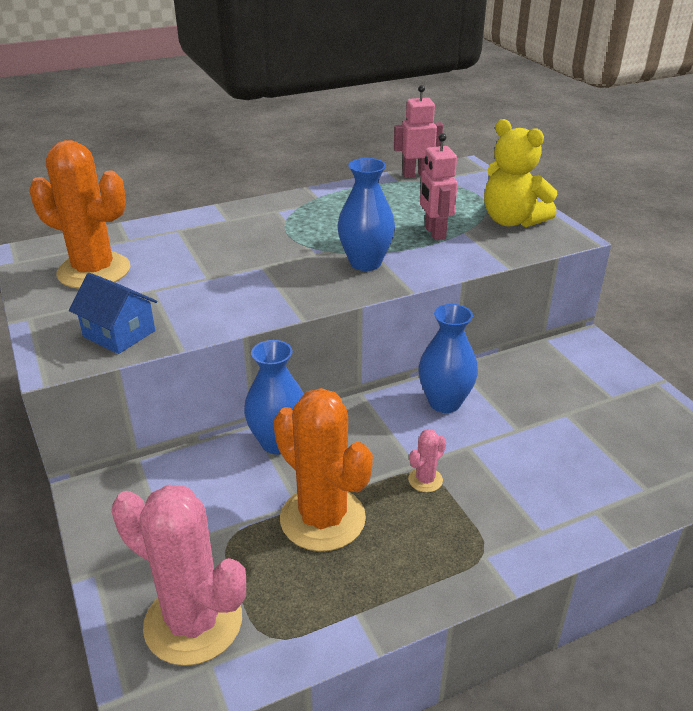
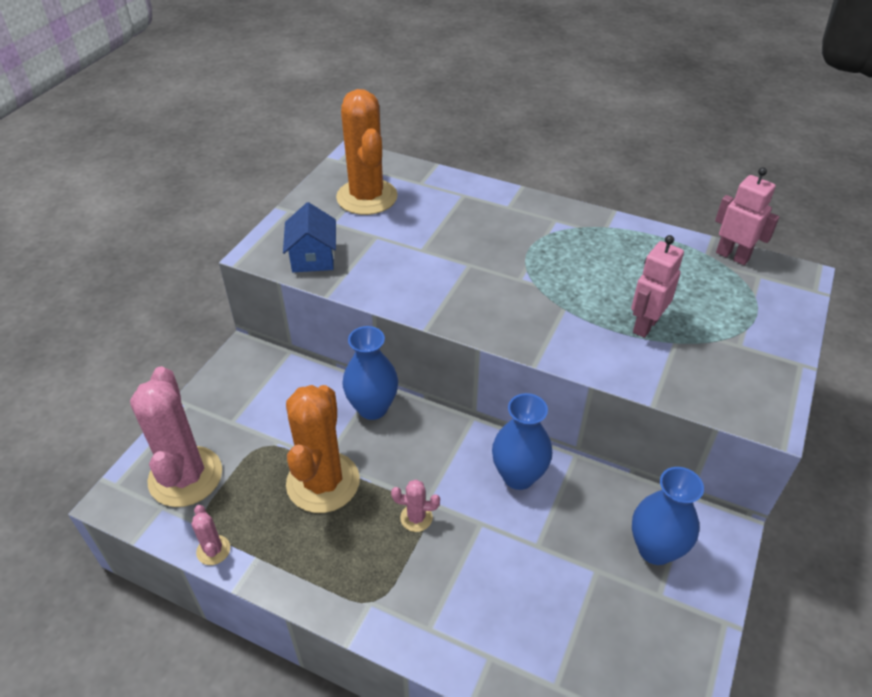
camera: 50 degrees right, 10 degrees up
blue vase [337,158,395,271] -> blue vase moved to [632,467,704,565]
yellow teddy bear [484,119,557,227] -> none
none -> pink cactus [192,505,230,565]

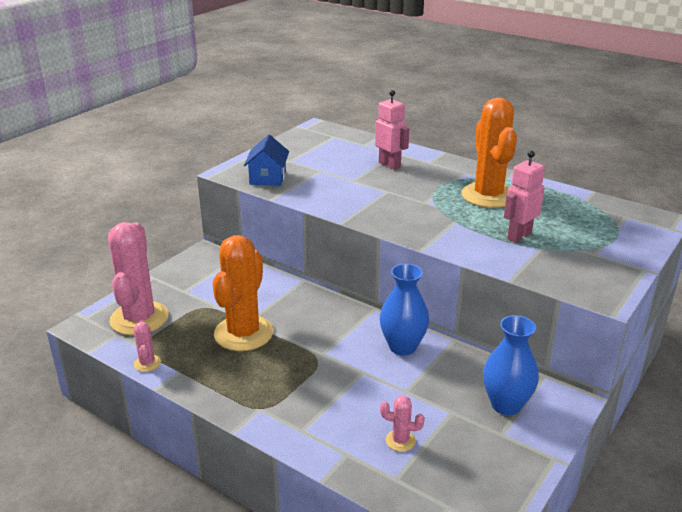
camera: 10 degrees right, 15 degrees down
orange cactus [336,89,398,215] -> orange cactus moved to [461,98,517,208]
blue vase [342,326,398,420] -> none
pink cactus [391,480,440,532] -> pink cactus moved to [380,396,425,452]
pink robot [715,167,779,265] -> pink robot moved to [375,90,409,170]

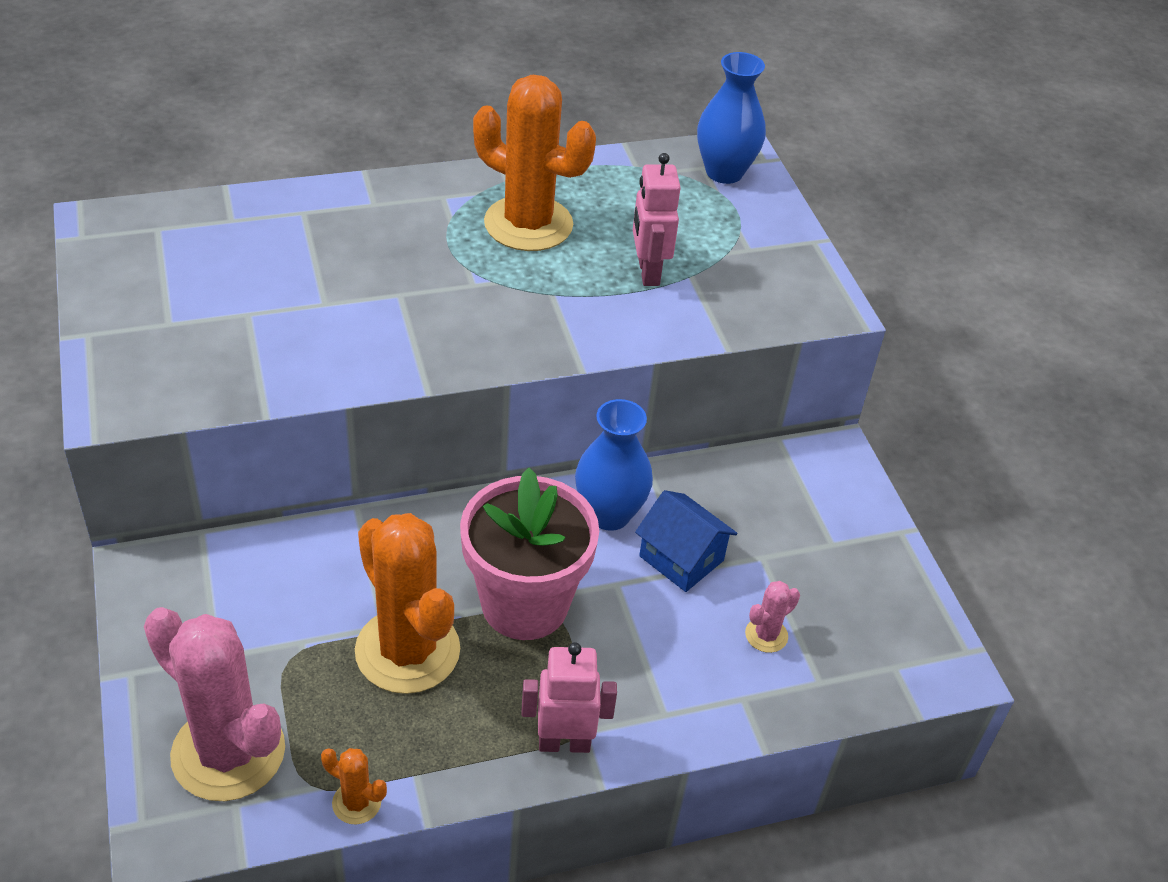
camera: 55 degrees left, 15 degrees up
pink cactus [133,320,161,372] -> orange cactus [321,748,387,824]
blue house [244,135,289,186] -> blue house moved to [635,490,738,592]
pink robot [375,90,409,170] -> pink robot moved to [522,642,617,753]
blue vase [483,315,539,415] -> blue vase moved to [697,52,766,184]
none -> pink flower pot [460,468,599,640]

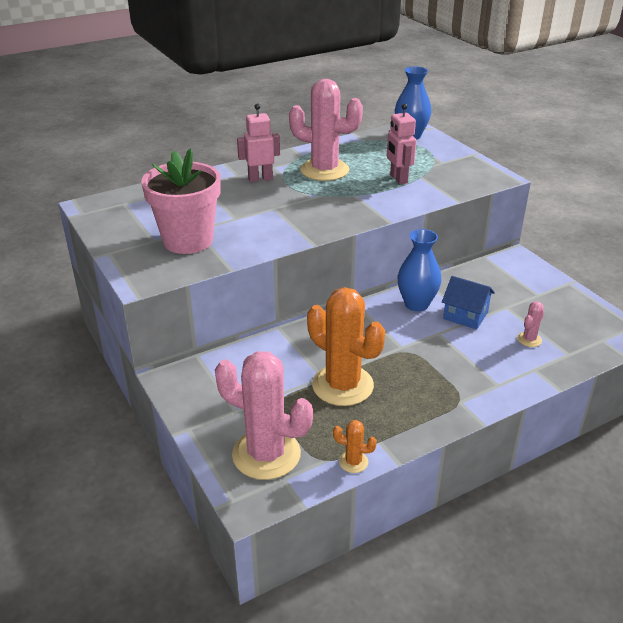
camera: 10 degrees left, 10 degrees down
pink flower pot [460,468,599,640] -> pink flower pot moved to [141,148,221,254]
orange cactus [473,75,596,251] -> pink cactus [289,79,363,181]
pink robot [522,642,617,753] -> pink robot moved to [237,104,280,182]

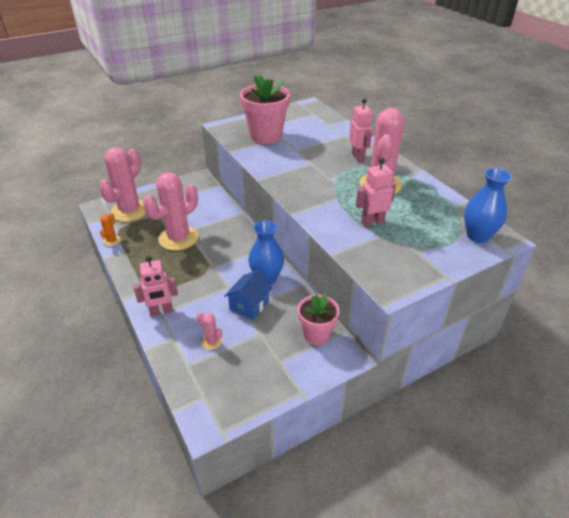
camera: 90 degrees right, 5 degrees up
orange cactus [307,287,385,406] -> pink cactus [143,172,199,251]
none -> pink robot [134,256,178,316]
none -> pink flower pot [298,293,340,345]

